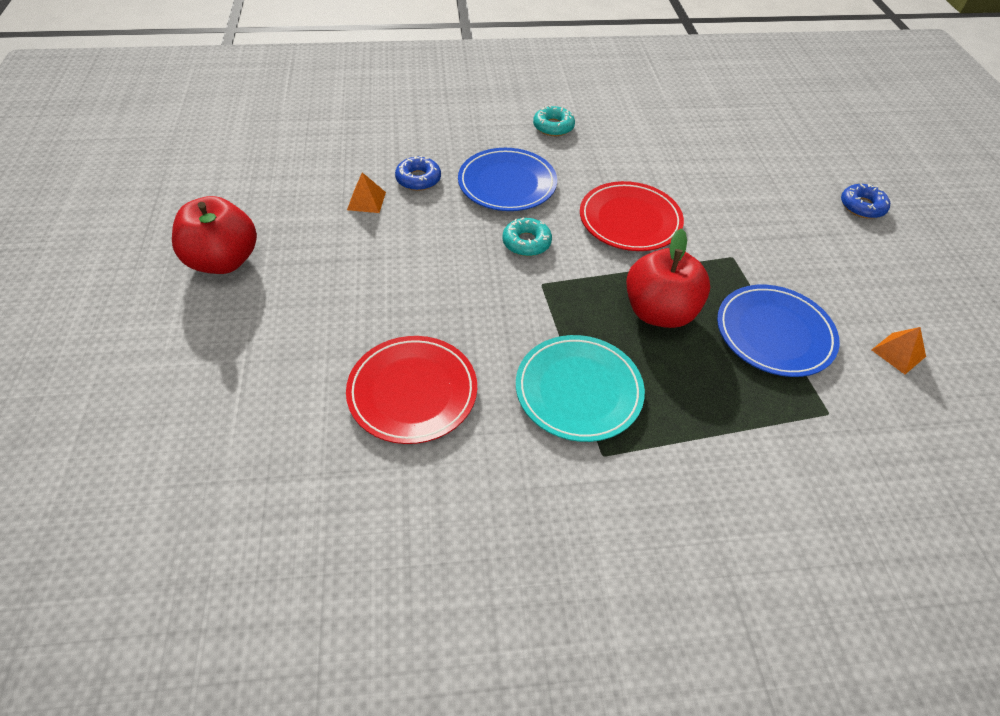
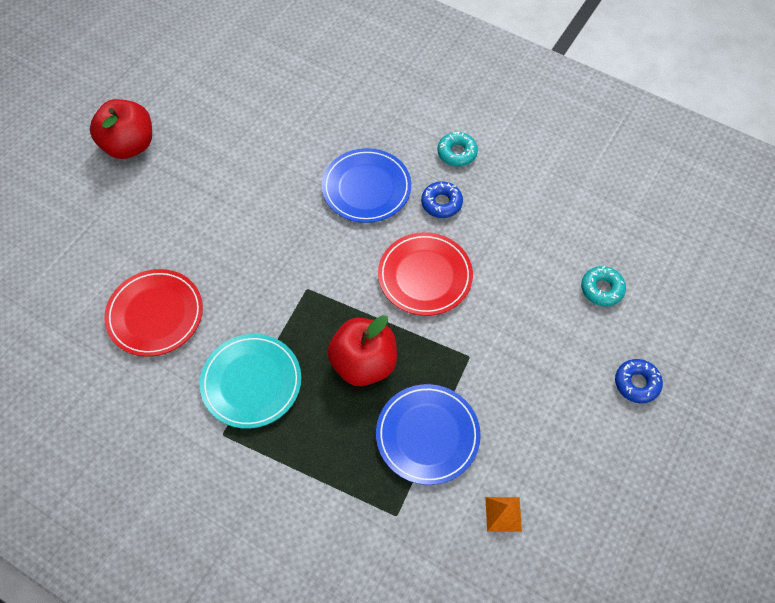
camera: 40 degrees right, 10 degrees up
orange pyramid [347,172,386,213] -> none
blue donut [395,156,441,191] -> blue donut moved to [421,181,463,218]
turquoise donut [502,217,552,256] -> turquoise donut moved to [581,266,626,306]

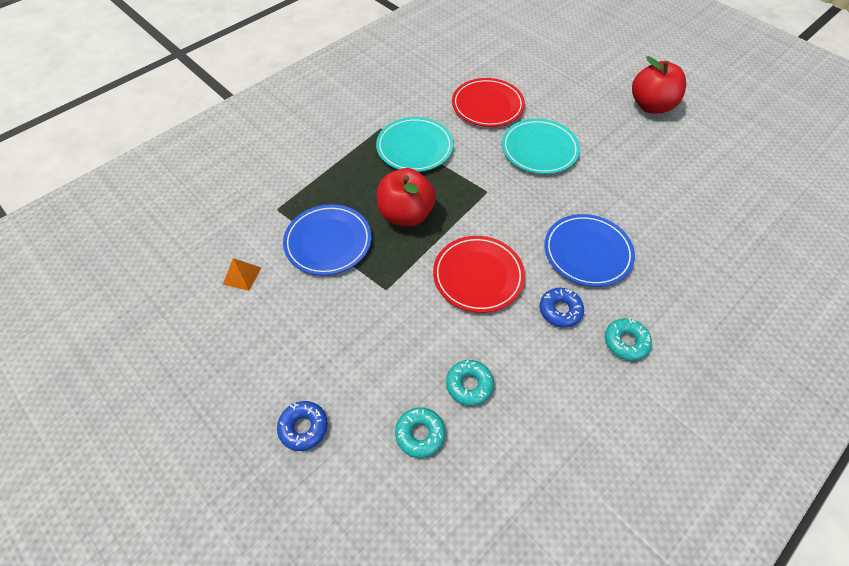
camera: 105 degrees right, 5 degrees down
none -> turquoise donut [446,360,494,406]
none -> turquoise plate [502,119,580,174]

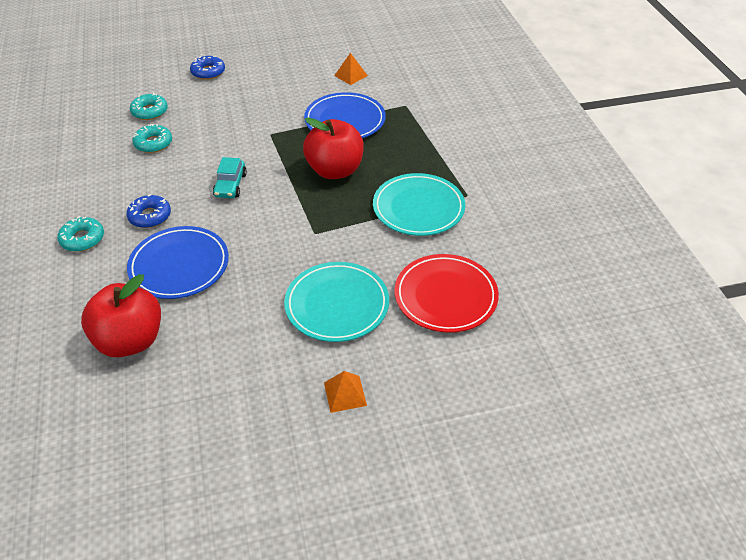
camera: 120 degrees right, 10 degrees down
red plate [433,236,525,313] -> turquoise car [213,157,247,198]
red apple [632,56,686,113] -> red apple moved to [81,274,161,357]
none -> orange pyramid [324,371,367,413]

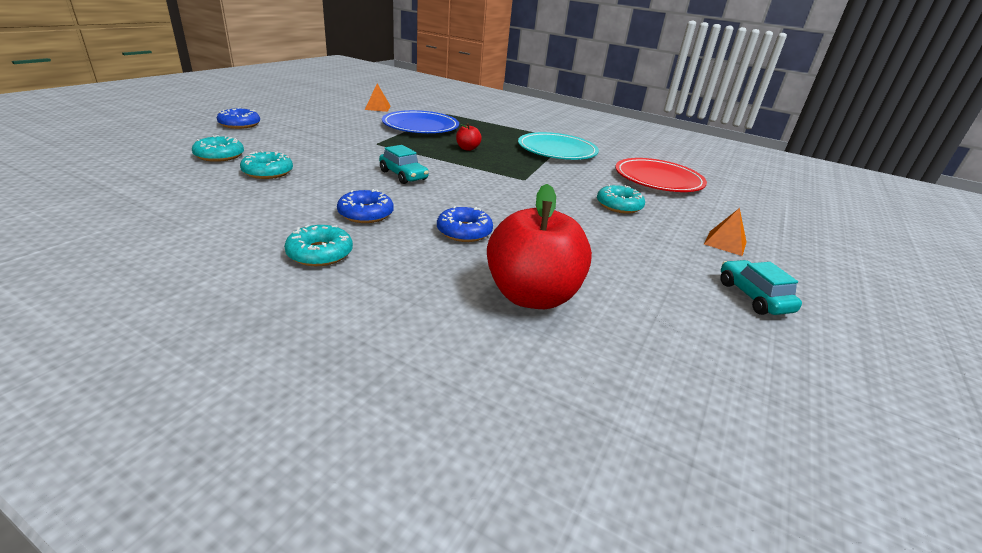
camera: 50 degrees left, 15 degrees down
blue plate [127,226,229,299] -> blue donut [437,206,493,242]
turquoise plate [284,262,389,342] -> turquoise donut [597,184,645,214]
red apple [303,118,364,179] -> red apple [456,123,482,151], size x0.44
none -> turquoise car [720,260,802,315]

